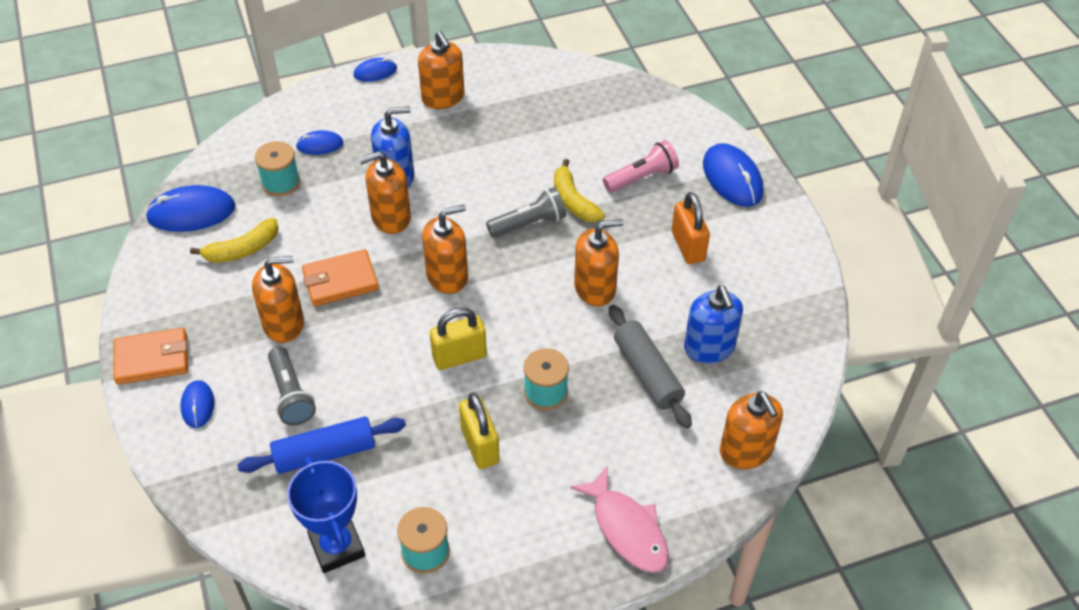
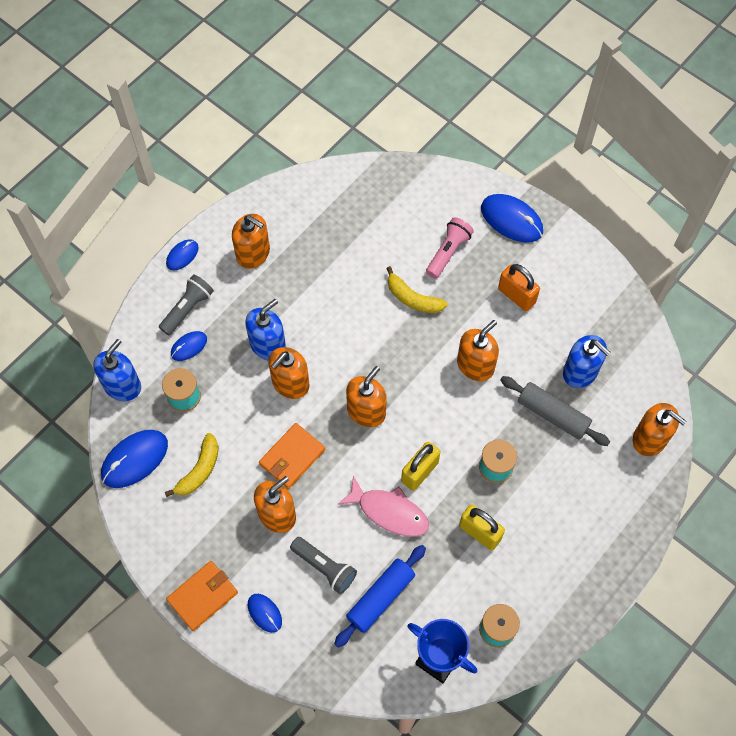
camera: 30 degrees left, 15 degrees up
grey flashlight [486,187,566,238] -> grey flashlight moved to [159,274,214,335]
pink fish [570,466,669,573] -> pink fish moved to [338,476,429,537]
none -> blue soap dispenser [93,339,141,401]

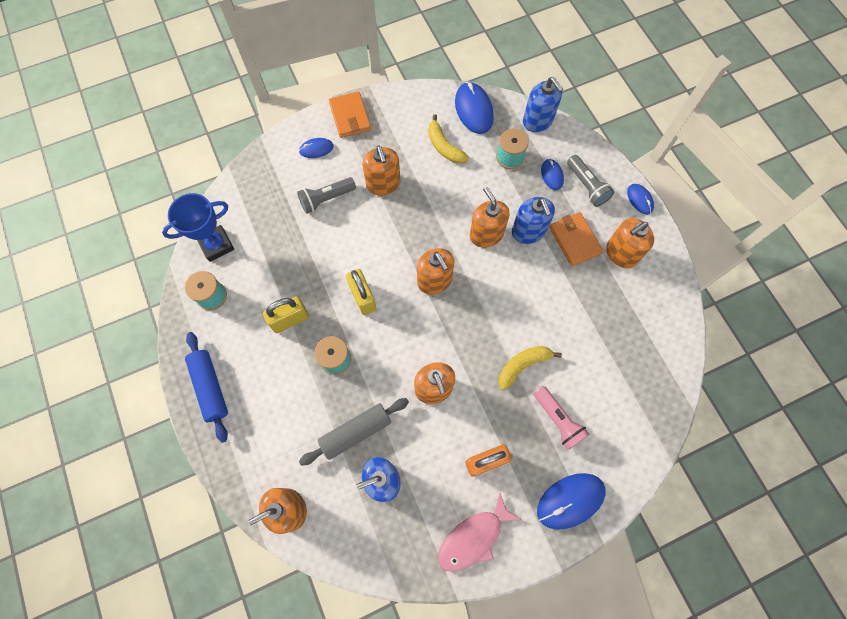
camera: 115 degrees right, 5 degrees up
orange wallet [259,423,325,489] -> orange wallet moved to [549,212,603,266]
blue rolling pin [334,545,426,648] -> blue rolling pin moved to [185,332,228,443]
pink fish [338,476,429,537] -> pink fish moved to [438,493,522,572]

